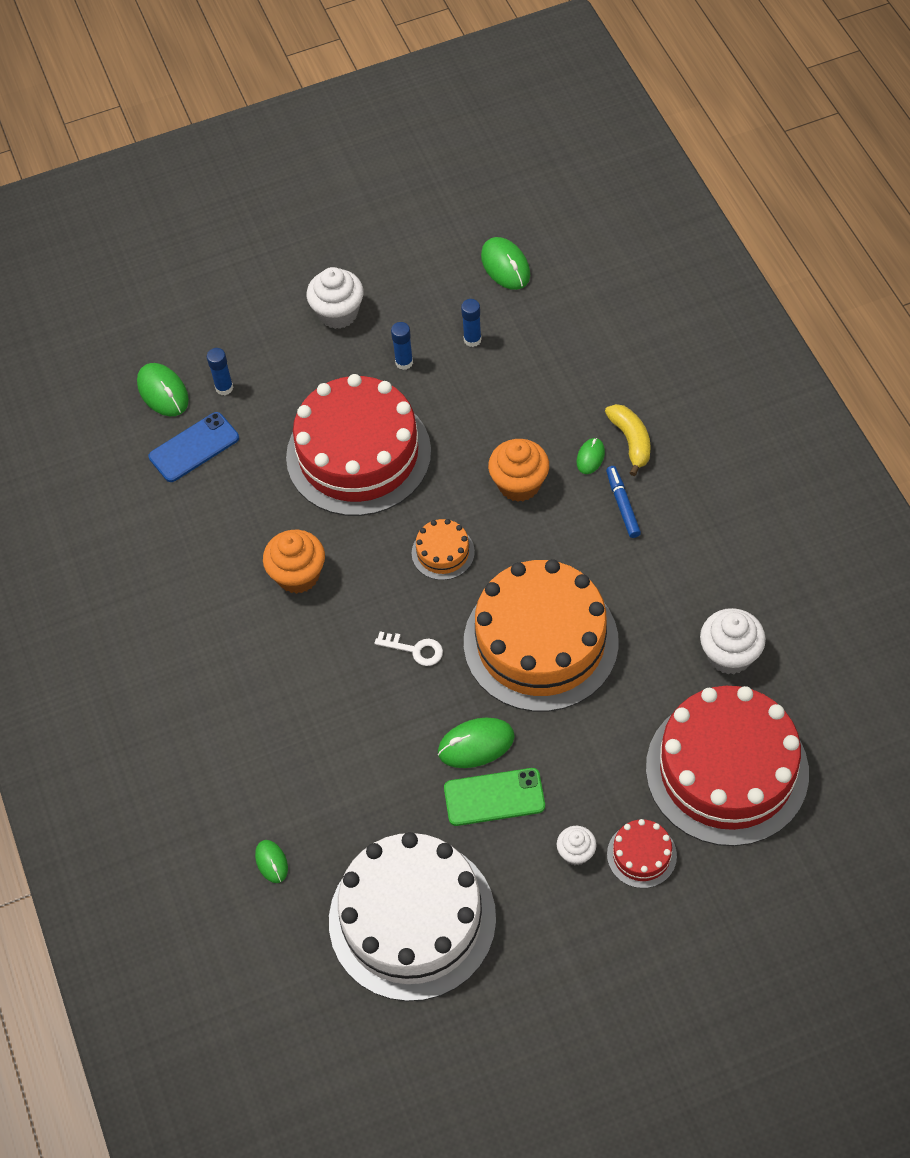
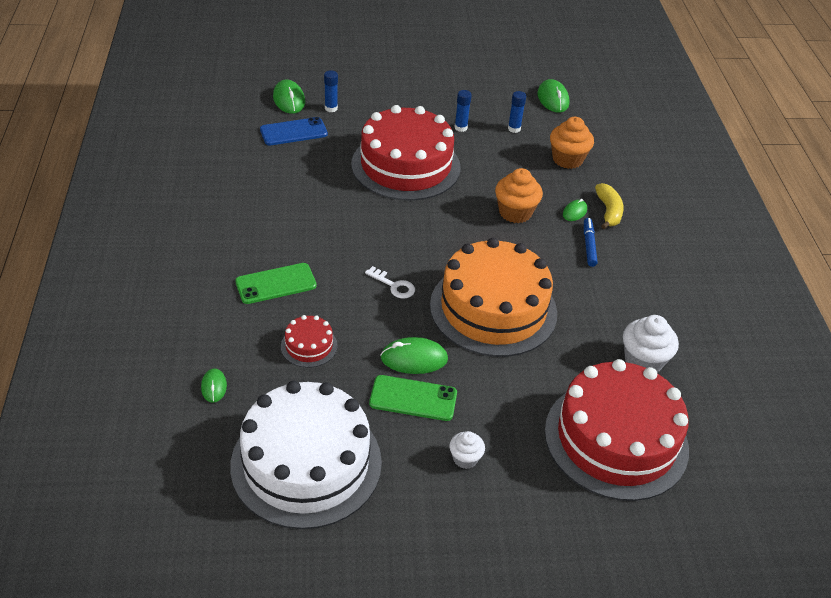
camera: 10 degrees right, 15 degrees down
orange cupcake [263,530,325,594] -> orange cupcake moved to [550,117,594,169]
white cupcake [307,267,364,329] -> none
orange cake [412,519,475,580] -> none
red cake [607,819,677,888] -> red cake moved to [281,315,338,368]
none -> green phone [235,263,317,304]

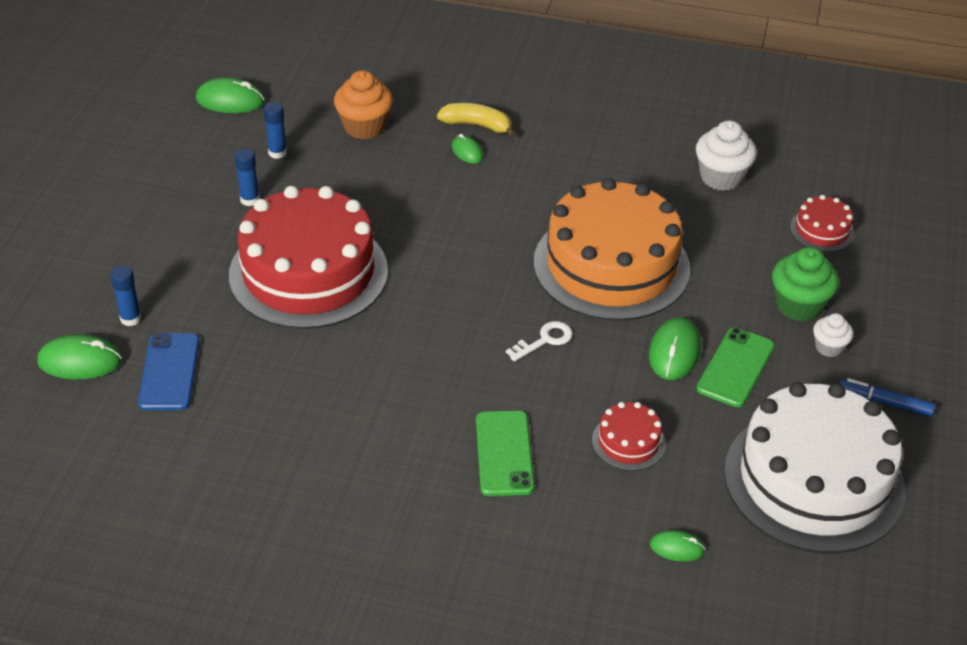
camera: 70 degrees left, 0 degrees up
orange cupcake [495,168,543,223] -> none
red cake [545,359,689,501] -> red cake [790,195,855,252], size x0.42
blue marker [584,218,598,267] -> blue marker moved to [840,378,935,417]
none -> green cupcake [772,247,839,322]

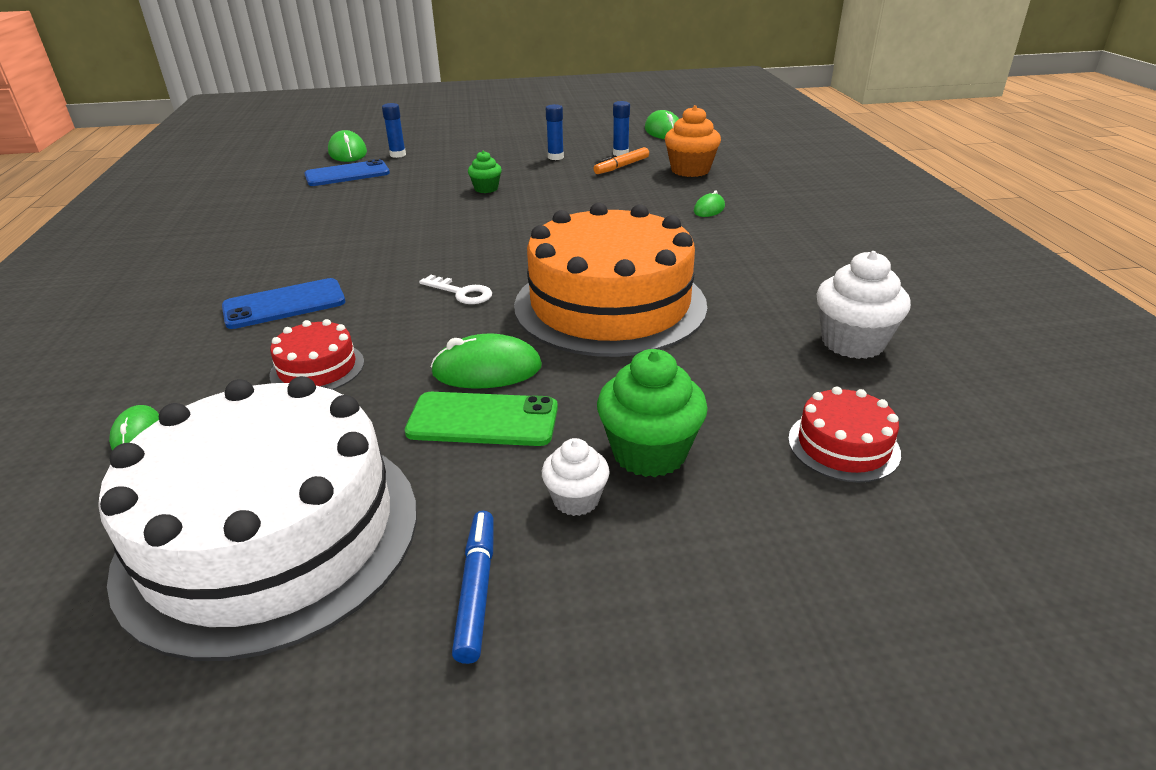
camera: 70 degrees right, 10 degrees down
red cake [229,186,388,329] -> green cupcake [468,151,502,193]
yellow banana [437,103,516,137] -> none
green phone [476,411,535,496] -> blue phone [222,278,345,329]
none -> orange marker [594,147,649,174]

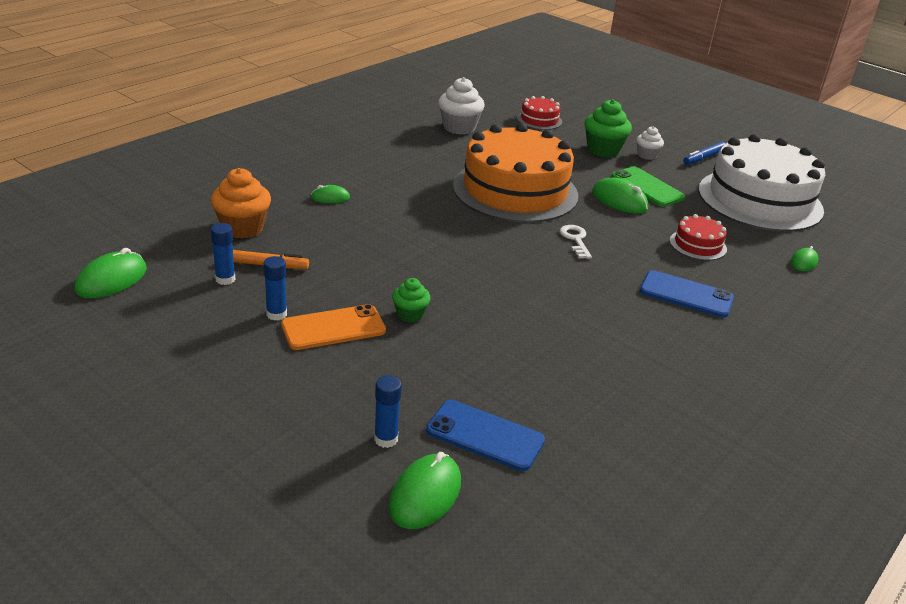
camera: 135 degrees left, 0 degrees up
none -> orange phone [281,304,386,350]

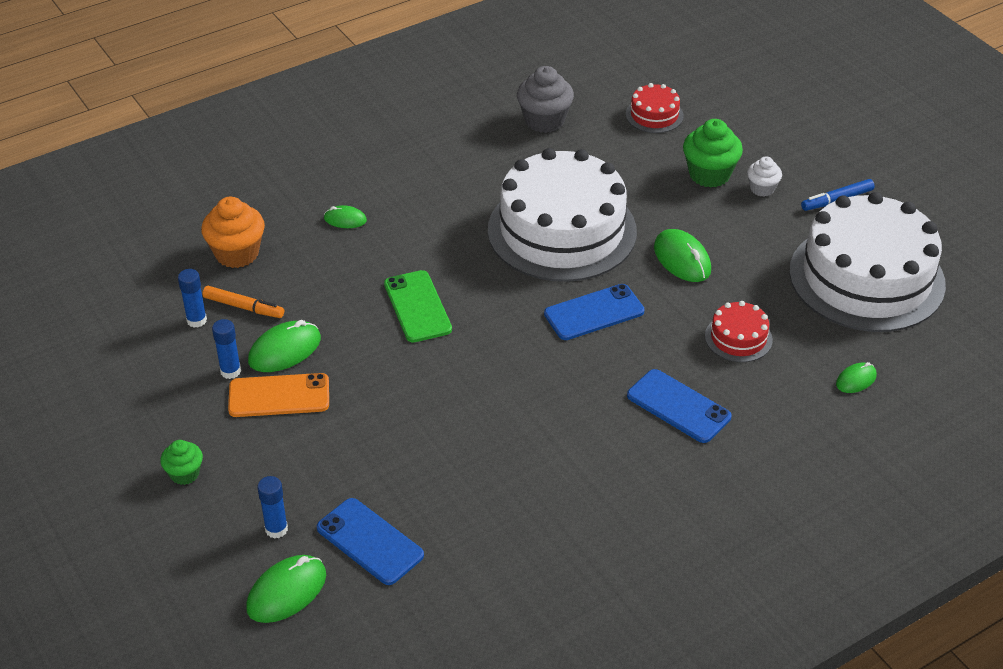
camera: 20 degrees right, 10 degrees up
green mouse [75,248,147,298] -> green mouse moved to [248,320,321,372]
green cupcake [392,278,431,323] -> green cupcake moved to [160,440,203,485]
white cupcake [438,77,485,135] -> grey cupcake [517,66,574,133]
orange cake [453,123,578,223] -> white cake [488,148,637,282]
white key [560,225,592,259] -> blue phone [544,284,645,340]
green phone [611,166,685,207] -> green phone moved to [384,270,452,343]

